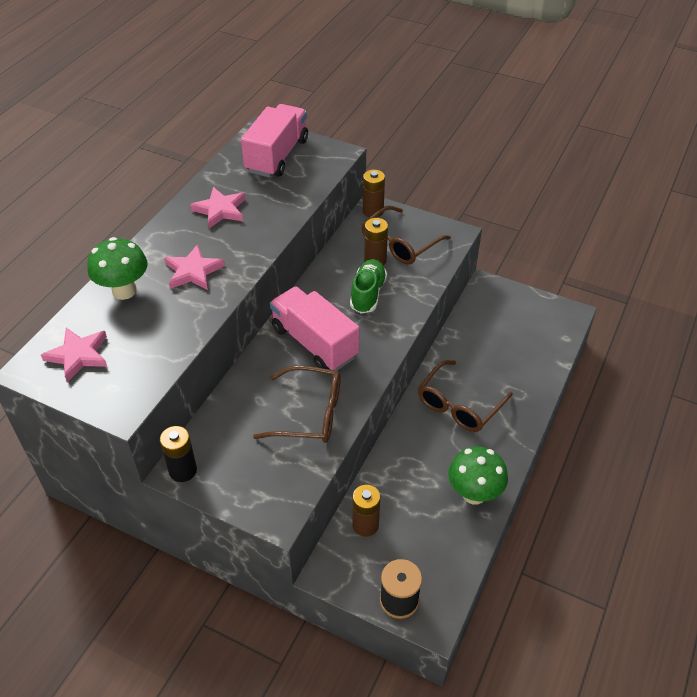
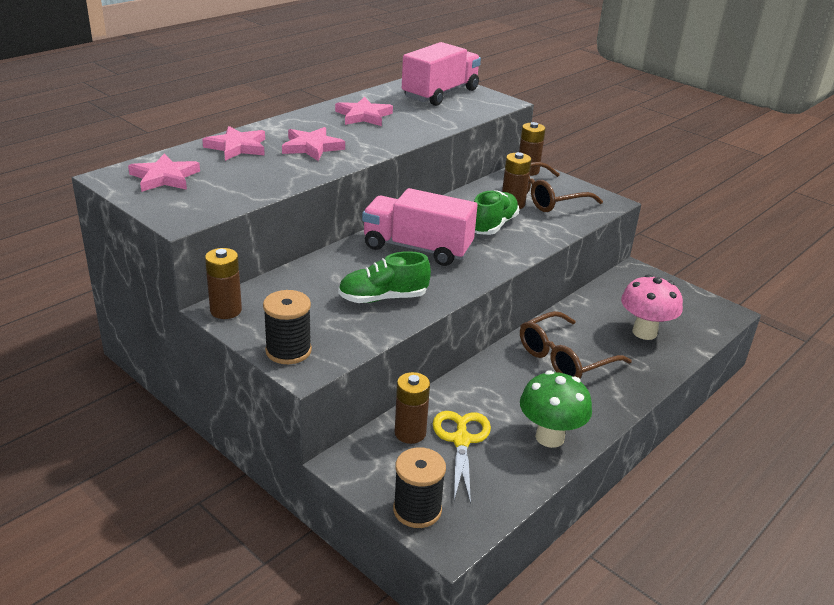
camera: 15 degrees right, 15 degrees down
green mushroom [87,237,147,300] -> pink star [202,126,265,161]
black battery [160,426,197,482] -> brown battery [205,248,242,319]
brown glasses [253,365,341,443] -> green shoe [338,251,431,303]
pink truck [270,287,360,371] -> pink truck turned 45 degrees counterclockwise [362,188,478,266]
none -> black spool [263,290,312,364]
none -> yellow scissors [433,411,491,504]
none -> pink mushroom [621,274,683,340]

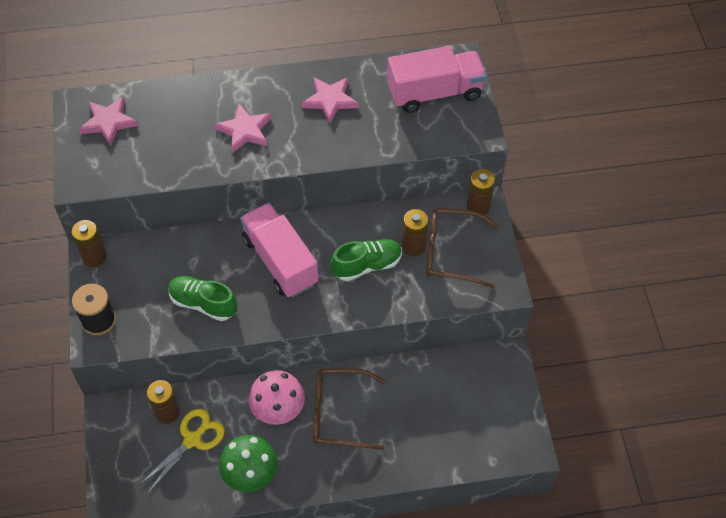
camera: 40 degrees right, 25 degrees up
pink star [202,126,265,161] -> none
black spool [393,447,446,528] -> none
pink mushroom [621,274,683,340] -> pink mushroom moved to [248,370,305,425]

